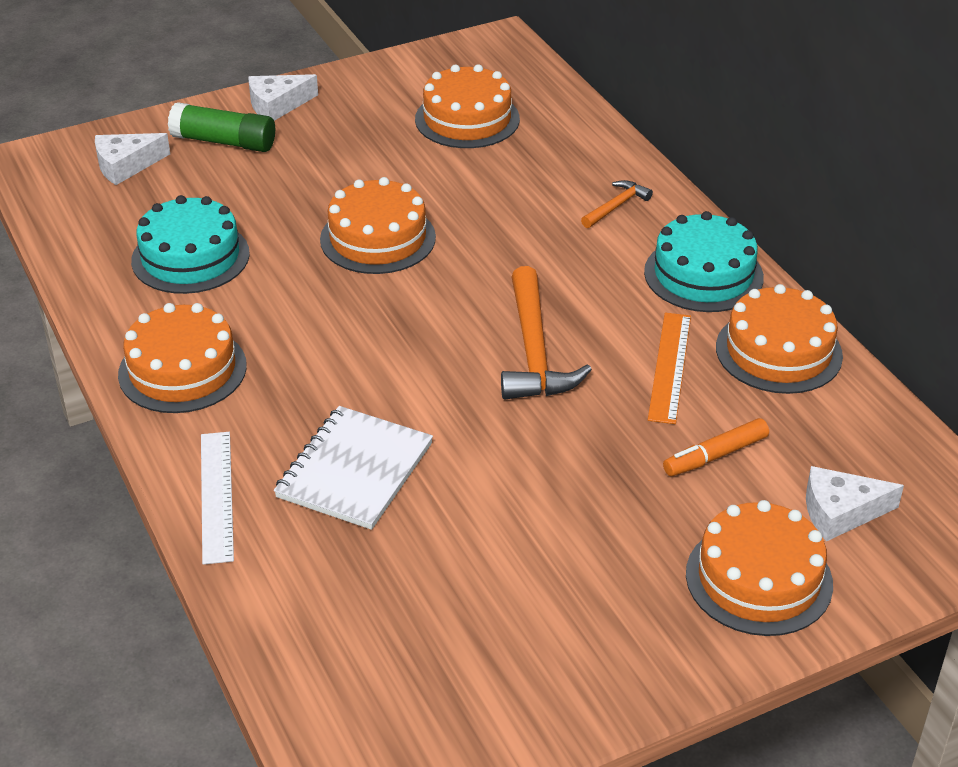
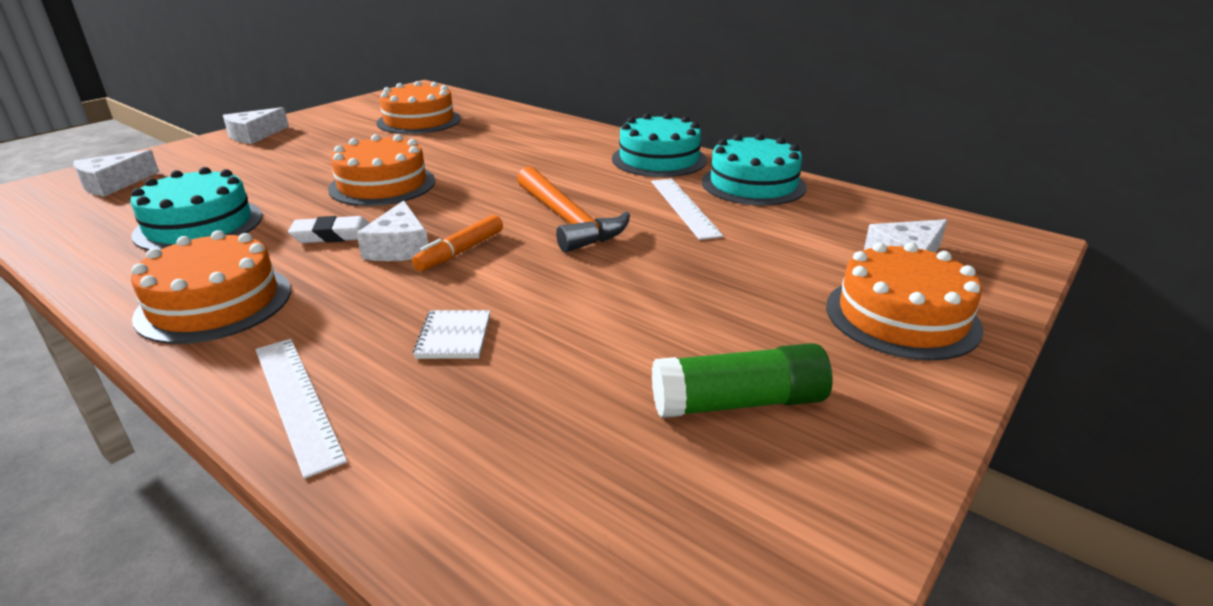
camera: 25 degrees left, 10 degrees down
green glue stick [168,102,275,152] -> green glue stick moved to [652,343,833,418]
white notebook [274,406,433,530] -> white notebook [413,310,490,359], size x0.51
orange hammer [581,180,653,228] -> none
orange ruler [648,313,691,424] -> white ruler [651,179,724,240]
orange marker [663,418,769,476] -> orange marker moved to [412,215,503,271]
orange cake [716,284,843,394] -> turquoise cake [702,134,807,206]
none -> white eraser [288,216,370,243]
none -> white cheese [357,200,428,261]

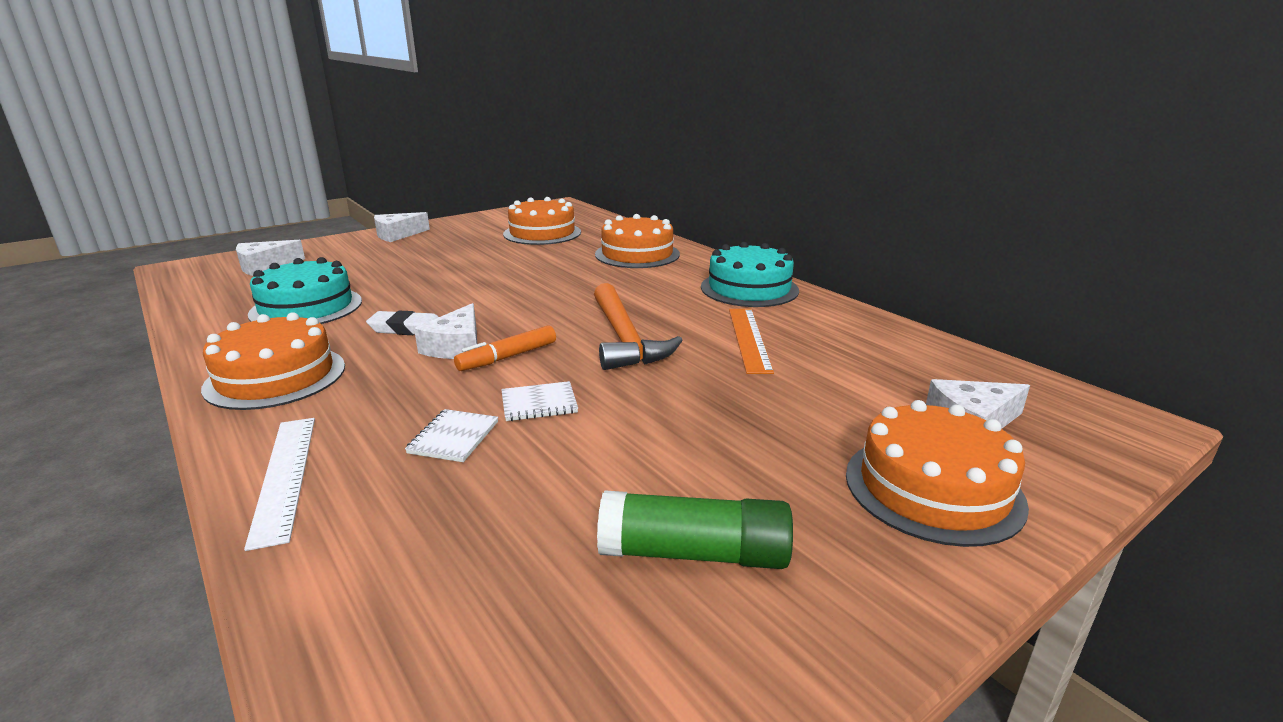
camera: 15 degrees right, 5 degrees down
orange cake [328,134,435,206] -> orange cake moved to [595,214,680,268]
white ruler [651,179,724,240] -> orange ruler [729,309,774,374]
turquoise cake [702,134,807,206] -> none
none -> white notebook [501,381,578,421]

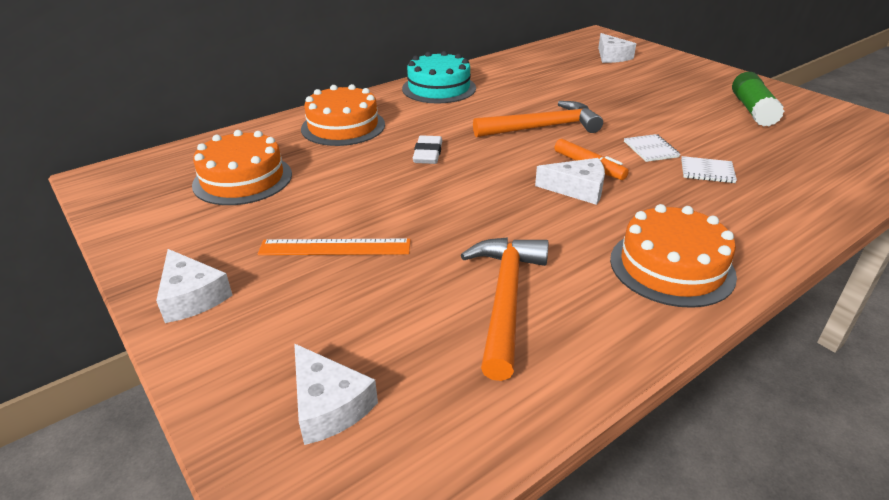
camera: 90 degrees left, 10 degrees up
white ruler [244,418,315,551] -> none
turquoise cake [248,257,362,324] -> orange hammer [461,237,549,381]
white eraser [366,311,438,335] -> white eraser moved to [413,135,442,164]
orange ruler [729,309,774,374] -> orange ruler moved to [258,239,411,255]
orange cake [846,400,1029,547] -> none

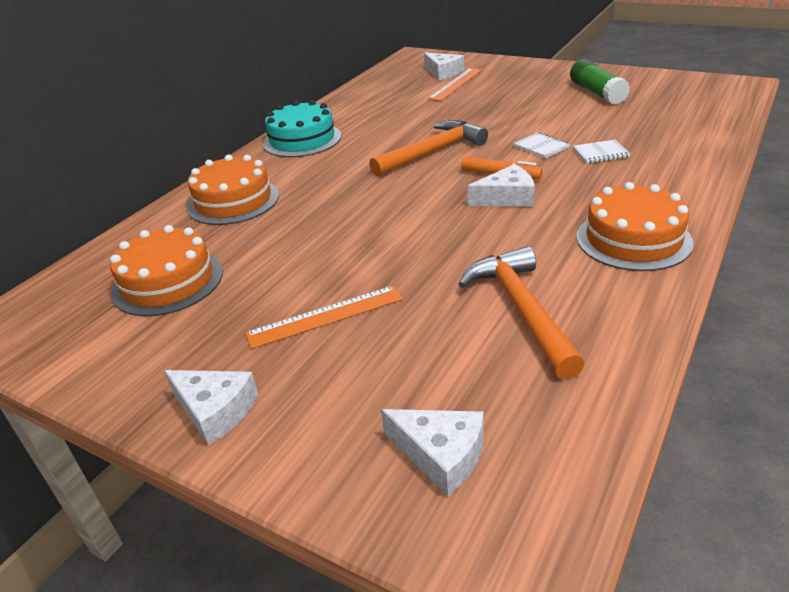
camera: 20 degrees left, 0 degrees up
white eraser [413,135,442,164] -> none
none -> orange ruler [428,68,482,101]

